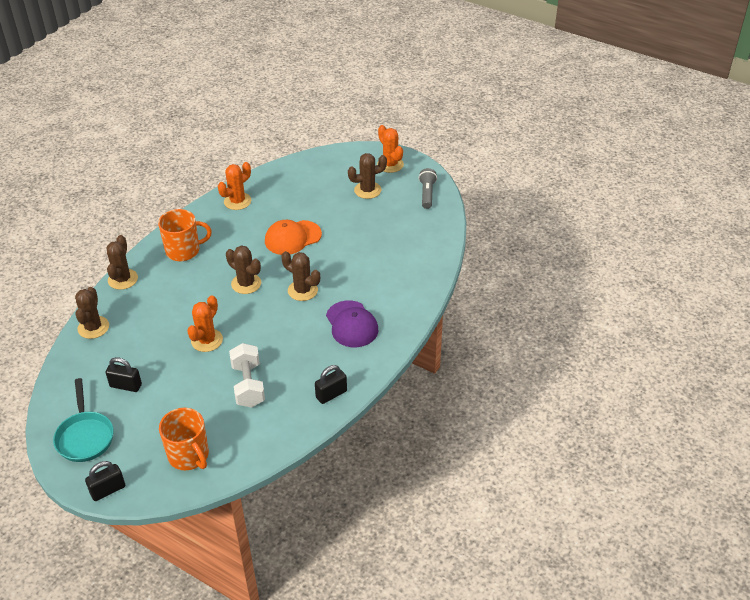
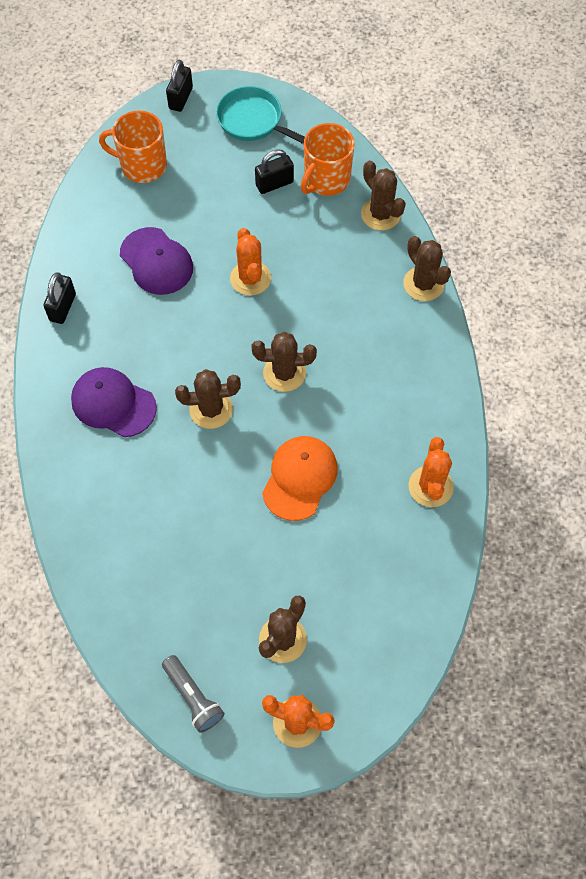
camera: 140 degrees right, 20 degrees up
orange mug [158,209,212,261] -> orange mug moved to [301,123,355,196]
white dumbbell [229,343,265,408] -> purple cap [120,227,193,295]

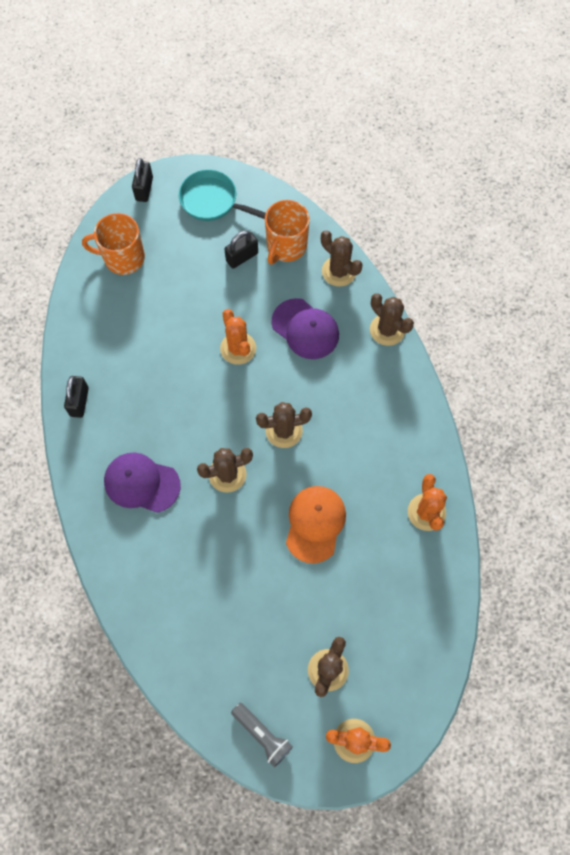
camera: 10 degrees left, 5 degrees up
purple cap [120,227,193,295] -> purple cap moved to [272,298,339,359]

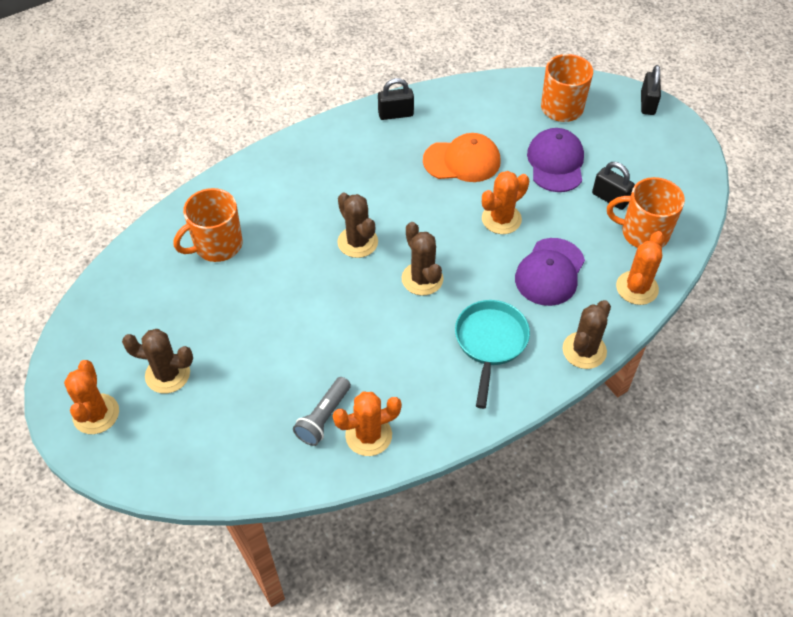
camera: 75 degrees right, 15 degrees down
purple cap [104,453,181,513] -> purple cap moved to [527,128,584,192]
black padlock [132,158,153,202] -> black padlock turned 75 degrees counterclockwise [641,65,661,115]
turquoise pan [179,170,266,221] -> turquoise pan moved to [455,300,530,409]
grey flashlight [231,703,293,767] -> grey flashlight moved to [293,377,351,446]
orange cap [286,486,346,563] -> orange cap moved to [423,133,501,182]
brown cactus [321,230,363,287] -> orange cactus [616,231,664,305]
none -> orange mug [174,188,243,262]

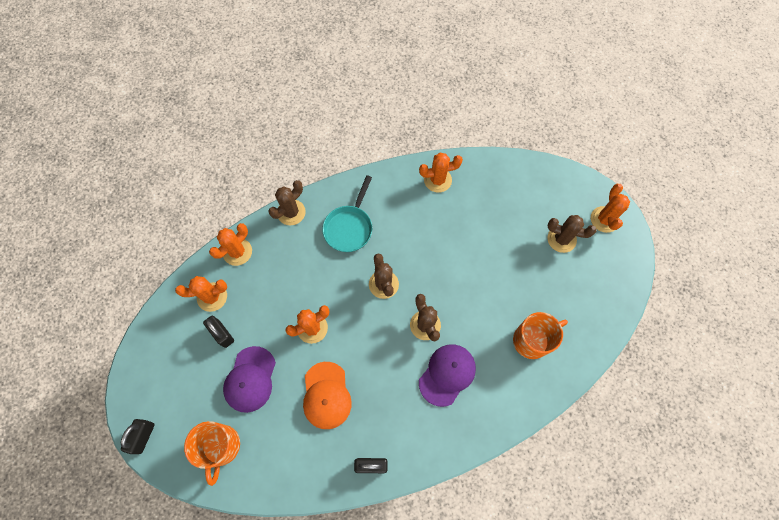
camera: 170 degrees left, 15 degrees up
grey flashlight [293,377,351,446] -> none
orange cap [423,133,501,182] -> orange cap turned 105 degrees counterclockwise [303,362,352,429]
purple cap [515,238,585,306] -> purple cap moved to [419,344,476,407]
orange mug [607,177,685,248] -> orange cactus [175,276,227,312]

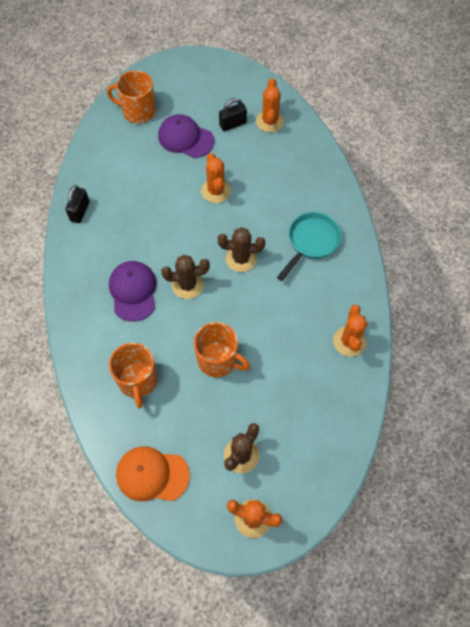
camera: 105 degrees right, 5 degrees down
black padlock [121,419,155,454] -> none
orange cactus [209,223,252,266] -> none
brown cactus [268,180,306,225] -> none
orange cap [303,362,352,429] -> orange cap moved to [116,446,190,501]
turquoise pan [322,175,372,252] -> turquoise pan turned 90 degrees clockwise [277,212,342,281]
purple cap [419,344,476,407] -> purple cap turned 150 degrees counterclockwise [109,261,157,322]
none -> orange mug [194,322,250,377]

